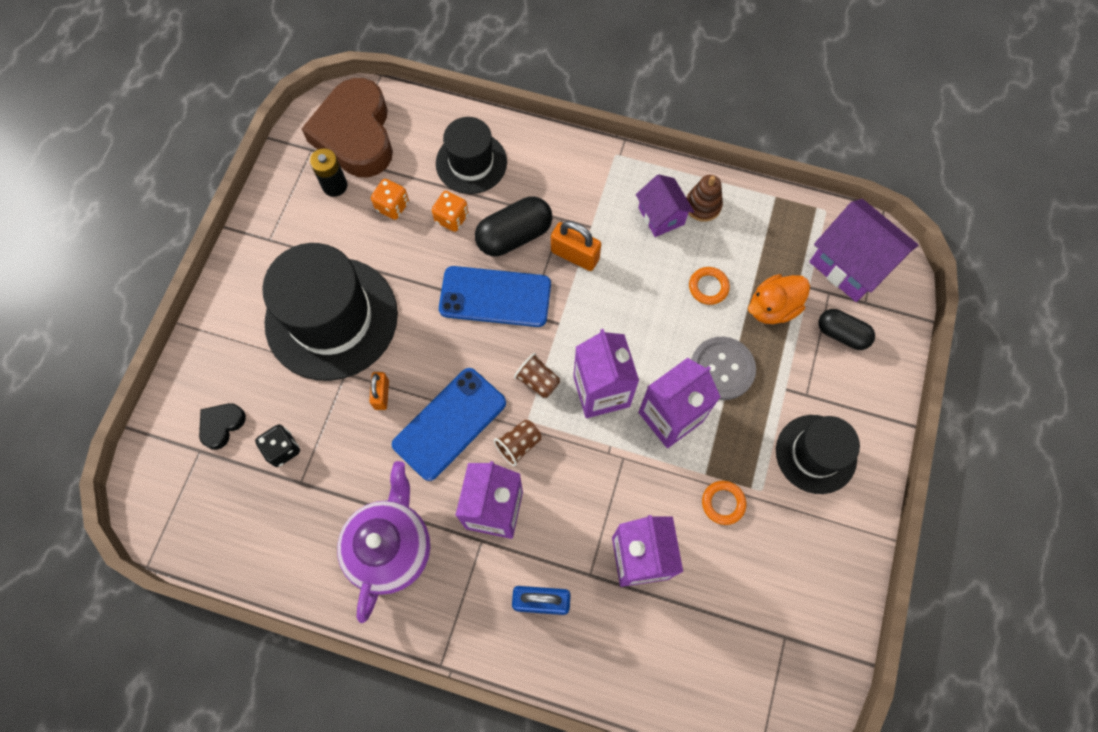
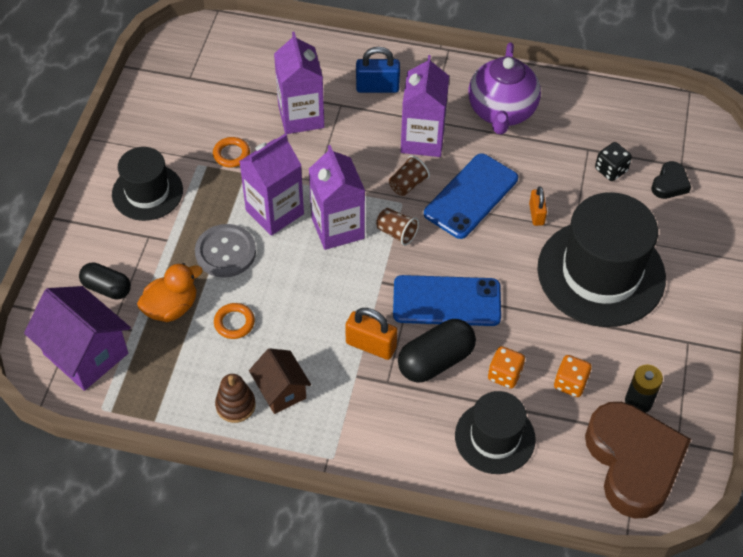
camera: 175 degrees right, 15 degrees down
purple house [636,174,694,237] -> brown house [249,348,311,414]

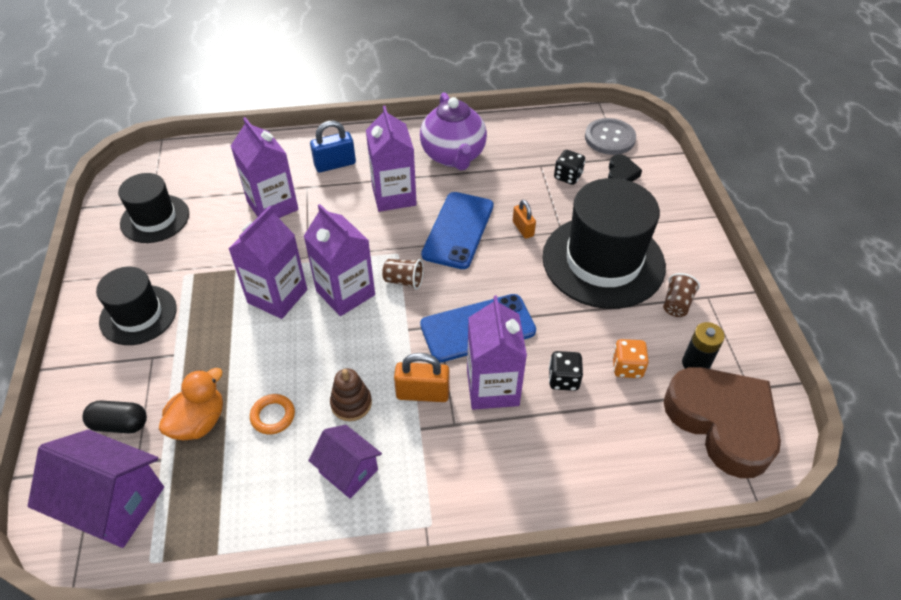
camera: 20 degrees left, 5 degrees down
grey button [195,224,256,278] -> grey button moved to [585,118,636,155]
orange ring [213,137,250,168] -> none
brown stacking toy [215,374,256,423] -> brown stacking toy moved to [330,368,372,421]
brown house [249,348,311,414] -> purple house [308,425,382,498]
brown cup [389,155,430,196] -> brown cup moved to [663,273,700,317]
black capsule [398,319,476,382] -> purple carton [467,295,527,410]
black hat [455,391,536,474] -> black hat moved to [118,173,189,243]
orange dice [488,346,525,389] -> black dice [549,351,583,391]

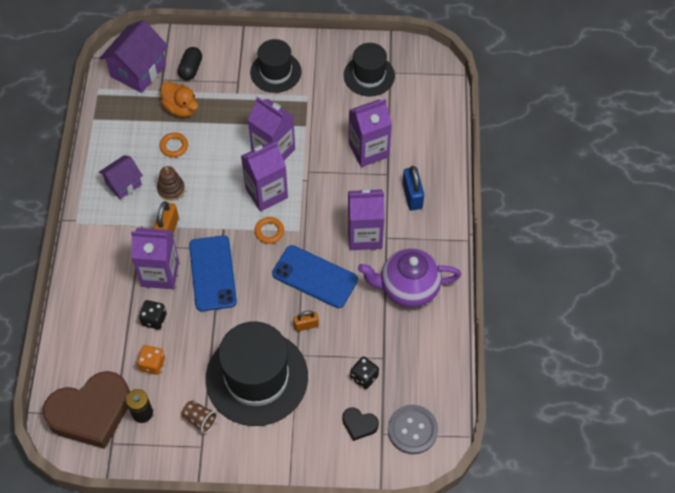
camera: 100 degrees right, 10 degrees up
brown cup [382,259,424,290] -> orange ring [254,217,284,244]

